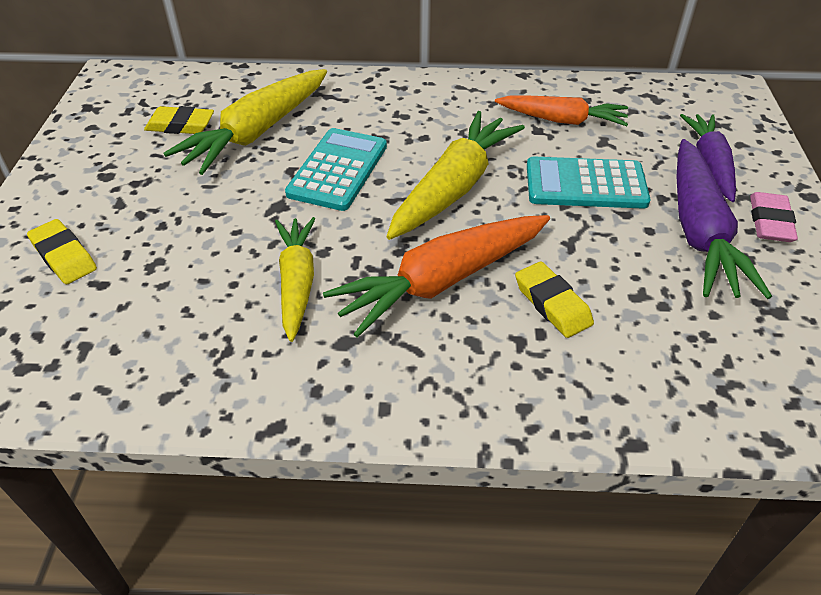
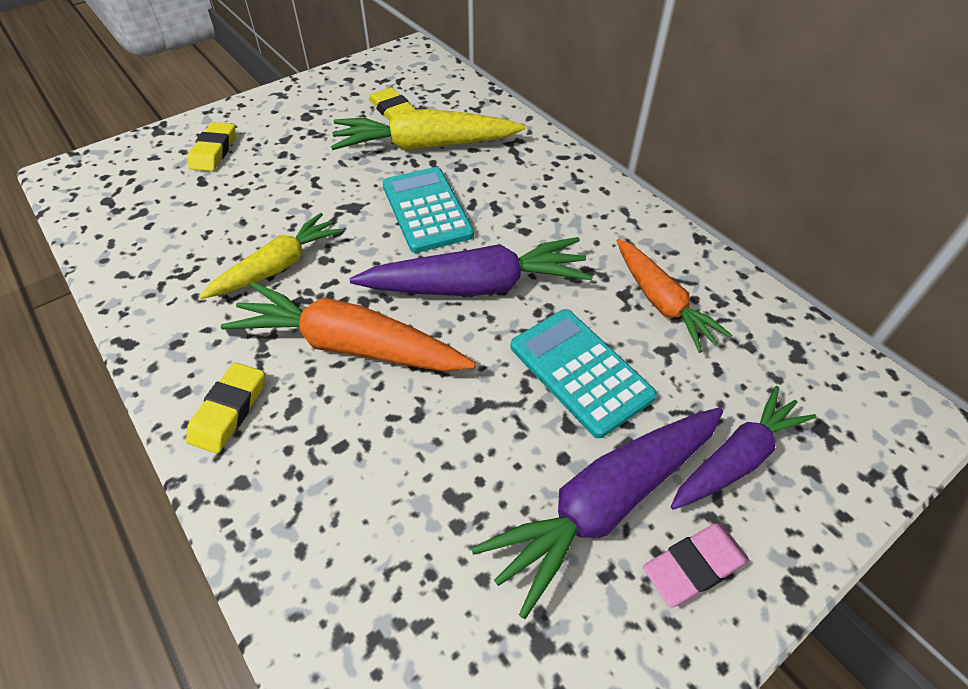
camera: 50 degrees right, 5 degrees up
turquoise calculator [285,128,387,211] -> turquoise calculator turned 90 degrees counterclockwise [382,167,474,253]
yellow carrot [386,111,525,240] -> purple carrot [350,237,593,296]
yellow eraser [515,261,594,338] -> yellow eraser moved to [186,362,265,454]

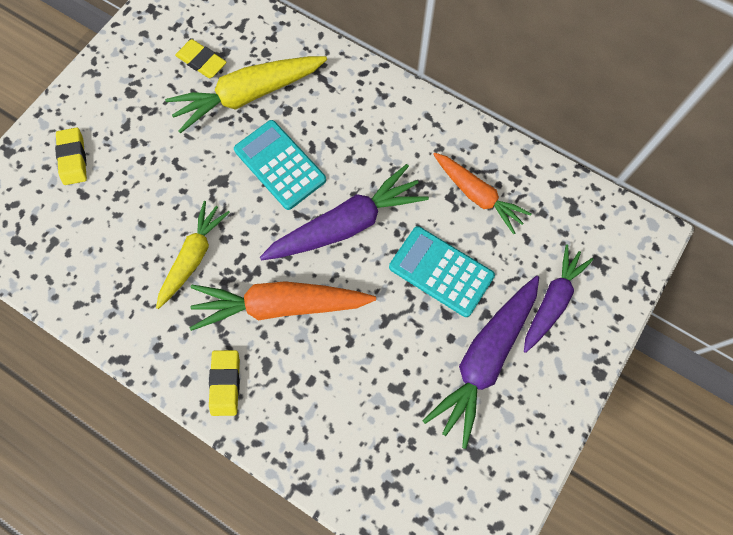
camera: 20 degrees left, 20 degrees up
pink eraser [643,523,749,607] -> none

